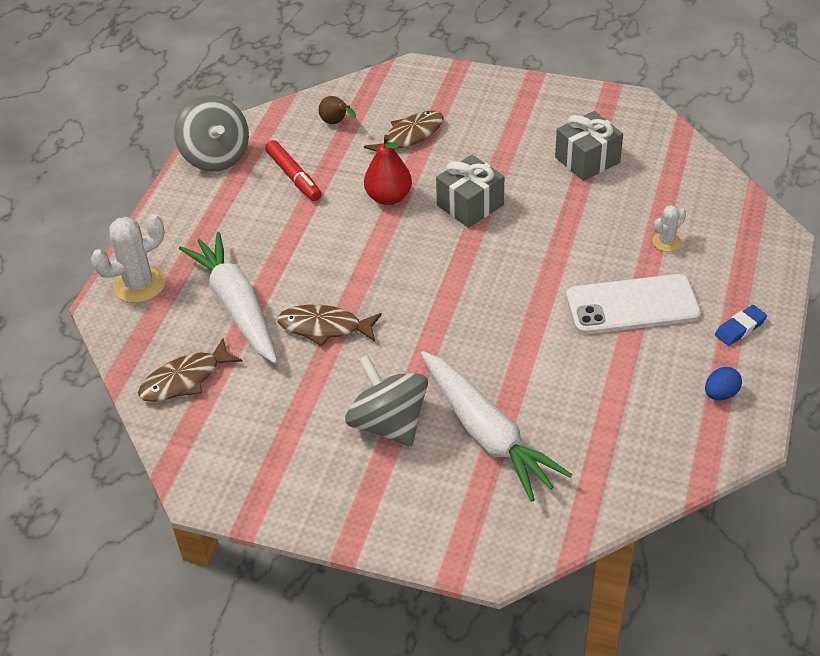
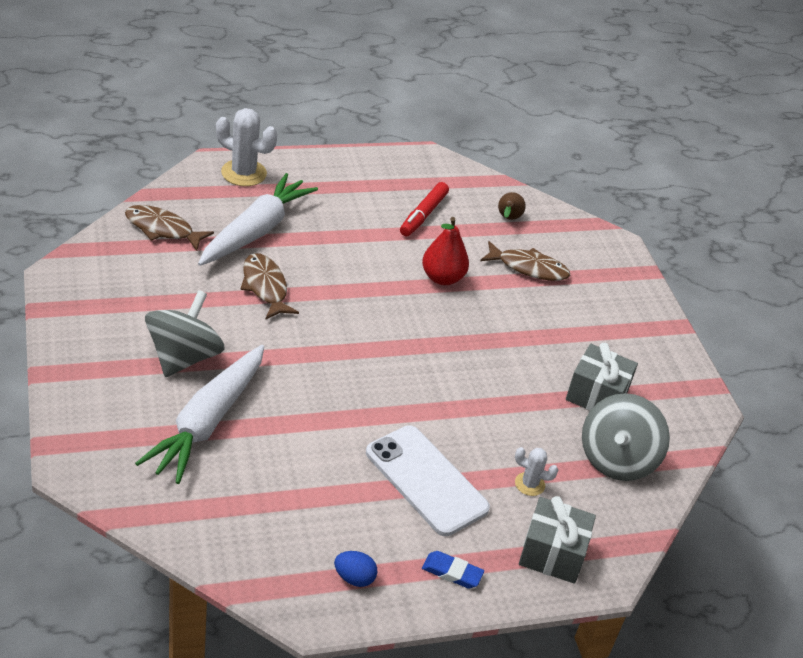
camera: 50 degrees right, 5 degrees down
grey spinning top [174,95,249,171] -> grey spinning top moved to [582,393,670,481]
grey gift [436,155,504,228] -> grey gift moved to [519,496,596,584]

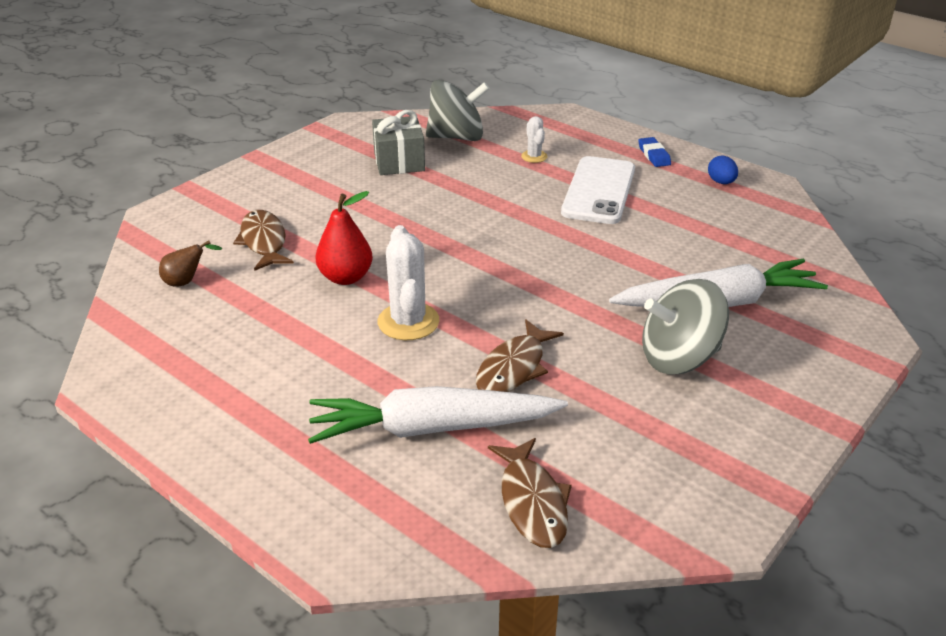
camera: 120 degrees left, 5 degrees down
white cactus [216,108,277,186] -> white cactus moved to [378,225,439,340]
red marker [400,182,449,236] -> none
grey gift [519,496,596,584] -> none

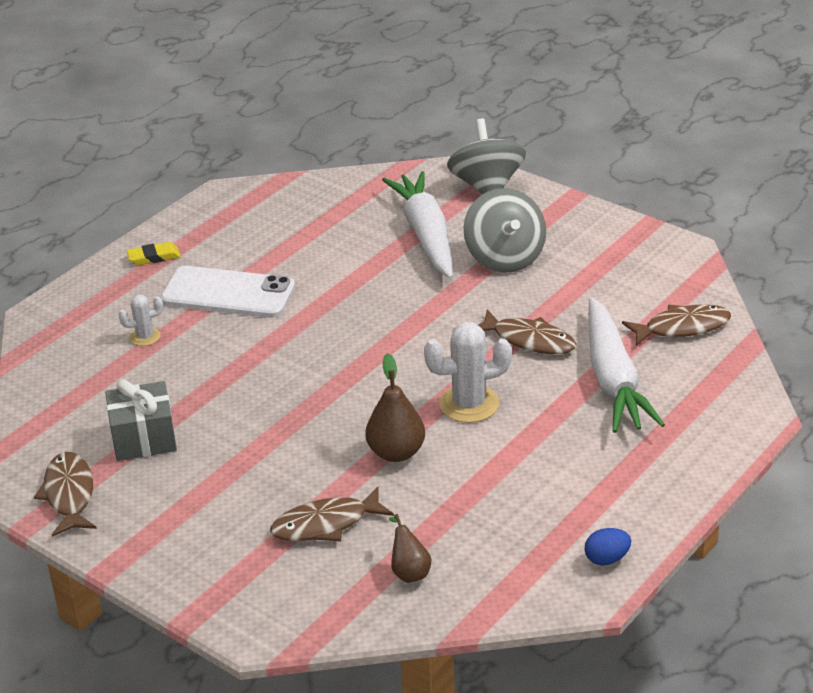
camera: 90 degrees left, 0 degrees up
red pear [315,191,373,285] -> brown pear [365,353,425,462]
grey spinning top [426,80,490,141] -> grey spinning top moved to [447,119,526,194]
blue eraser [638,137,671,167] -> yellow eraser [127,242,181,265]
blue egg [708,156,738,184] -> blue egg moved to [585,528,631,565]
none -> brown fish [34,452,97,537]

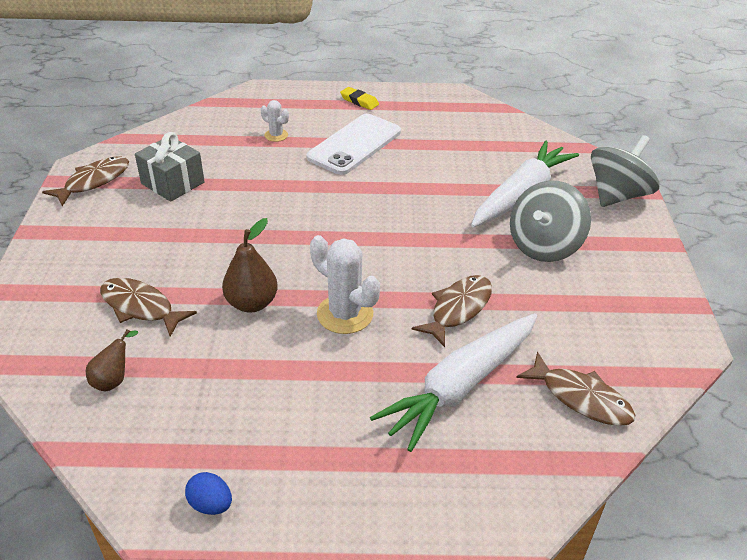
camera: 50 degrees right, 5 degrees up
white phone [161,266,295,318] -> white phone turned 60 degrees clockwise [307,114,401,175]
brown fish [478,309,576,354] -> brown fish turned 135 degrees counterclockwise [412,275,492,347]

